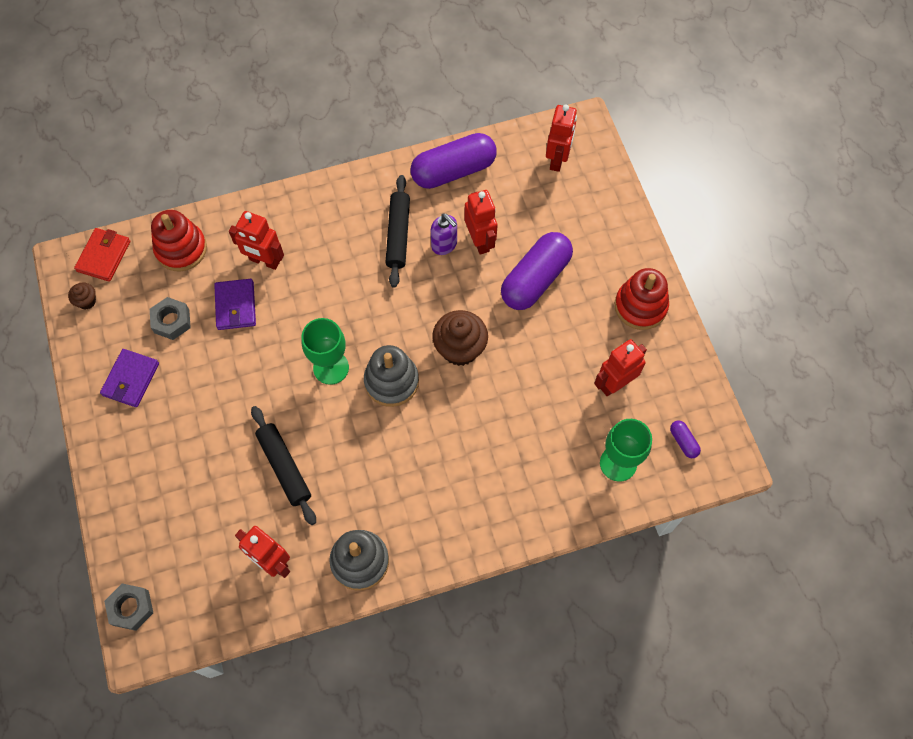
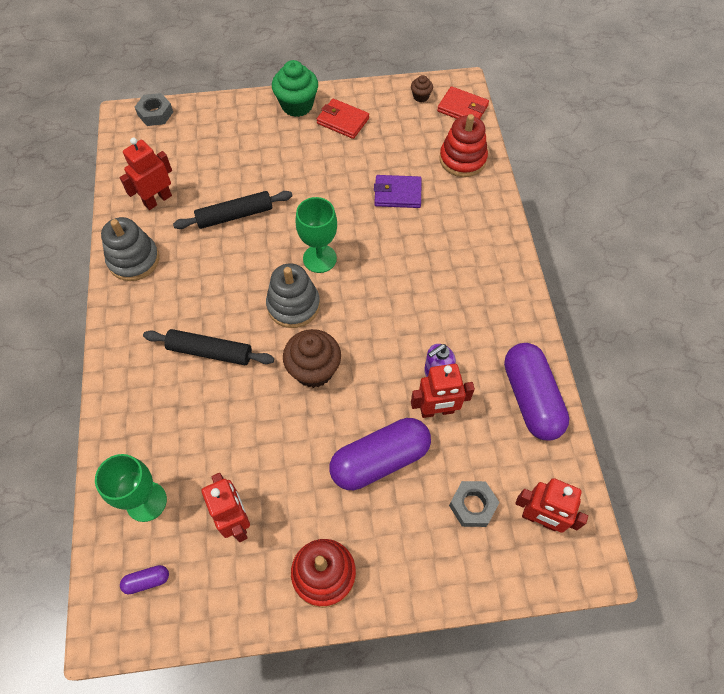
camera: 100 degrees right, 5 degrees down
purple wallet [100,349,159,407] -> red wallet [317,99,369,139]
grey nut [150,297,191,340] -> grey nut moved to [449,481,499,527]
red robot [229,211,284,270] -> none
black rolling pin [385,175,410,288] -> black rolling pin moved to [143,329,274,365]
purple capsule [501,232,573,310] -> purple capsule turned 75 degrees counterclockwise [329,418,431,490]
none -> green cupcake [272,60,318,117]

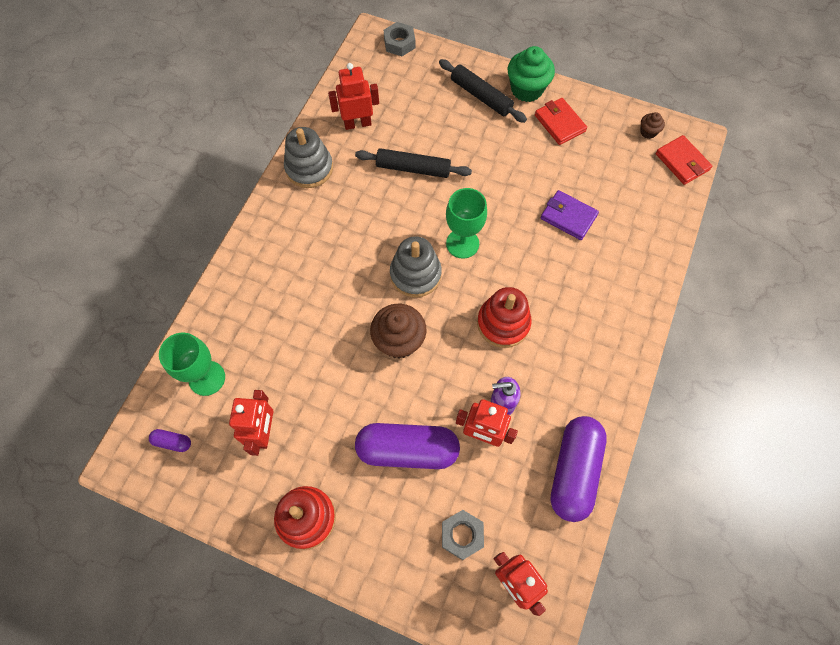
camera: 30 degrees right, 5 degrees up
black rolling pin [143,329,274,365] -> black rolling pin moved to [439,59,527,123]
red stacking toy [439,114,488,177] -> red stacking toy moved to [477,287,532,348]

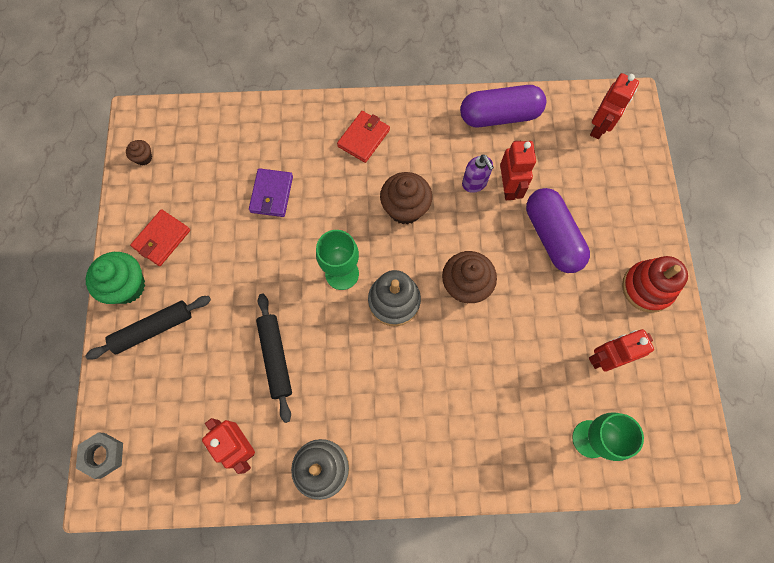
camera: 115 degrees left, 5 degrees up
purple capsule [149,429,191,452] -> none
black rolling pin [439,59,527,123] -> black rolling pin turned 45 degrees clockwise [85,296,211,360]
grey nut [442,510,484,560] -> none
red stacking toy [477,287,532,348] -> brown cupcake [380,172,432,224]
red wallet [656,135,712,185] -> red wallet moved to [337,111,390,163]

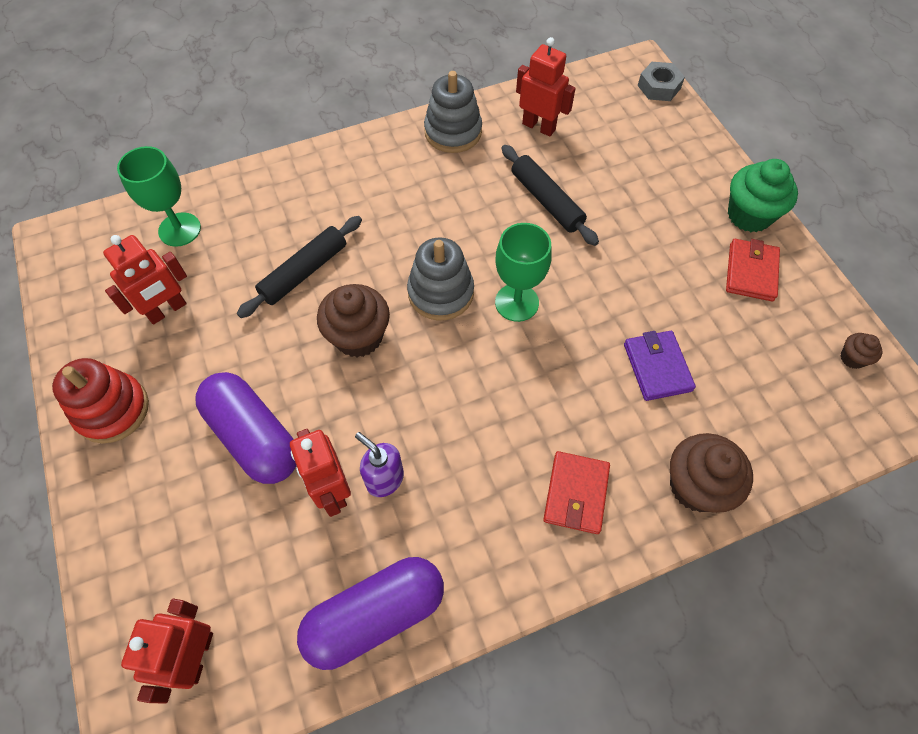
camera: 160 degrees right, 10 degrees down
black rolling pin [85,296,211,360] -> black rolling pin moved to [237,216,362,318]
brown cupcake [380,172,432,224] -> brown cupcake moved to [670,433,753,513]

